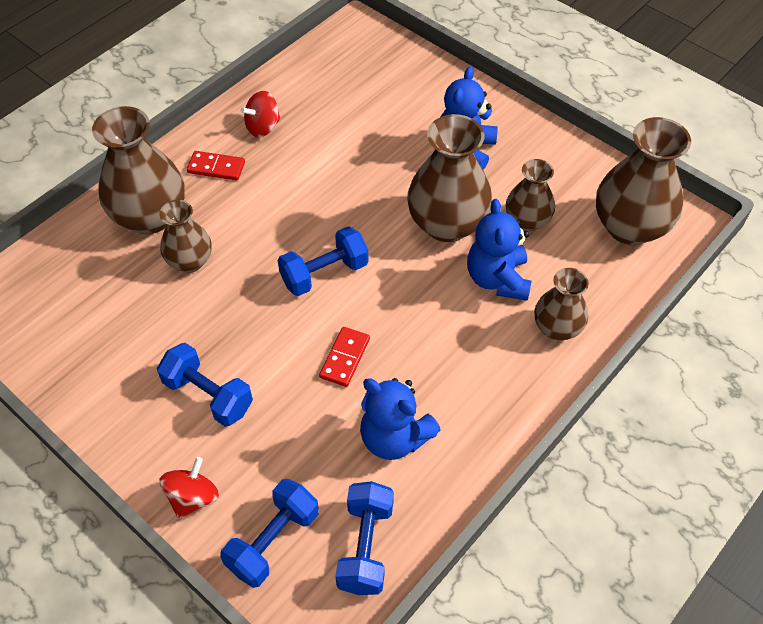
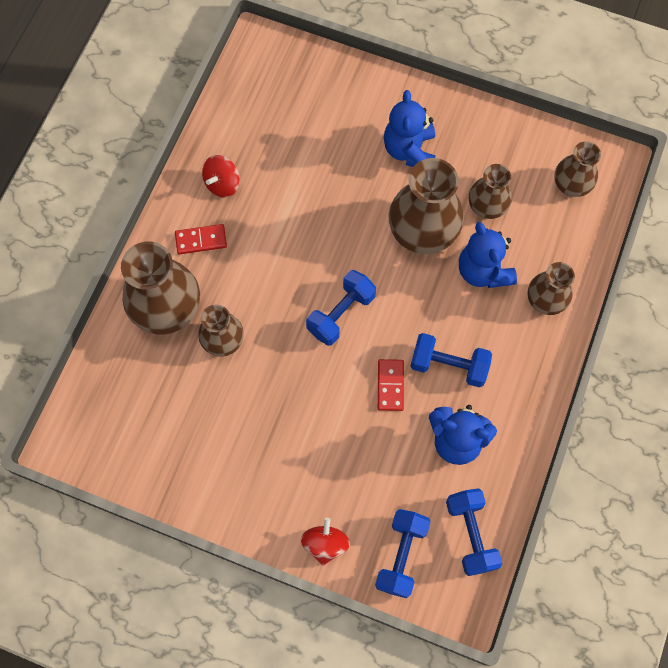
camera: 20 degrees left, 15 degrees up
blue dumbbell [157,343,253,427] -> blue dumbbell moved to [410,333,492,387]
brown vase [596,117,691,245] -> brown vase [555,141,601,197], size x0.59

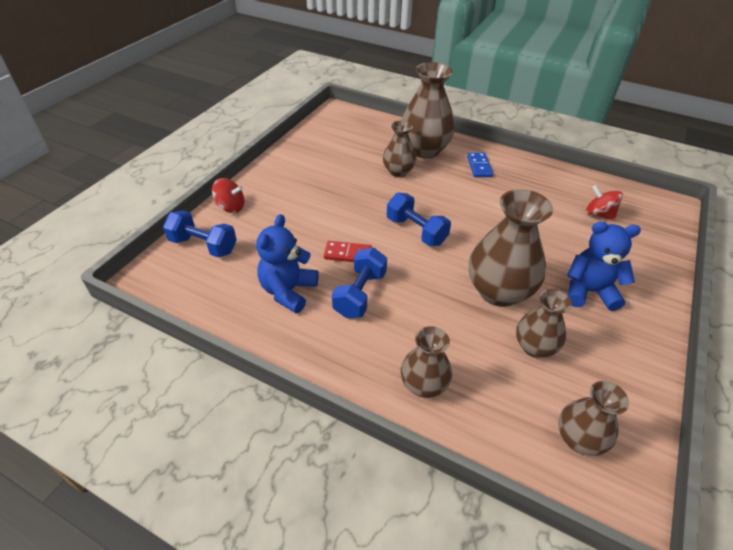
camera: 95 degrees right, 25 degrees down
red domino [175,224,227,254] -> blue domino [467,153,493,177]
red spinning top [202,155,240,198] -> red spinning top moved to [586,185,623,221]
blue dumbbell [446,488,502,576] -> none
blue teddy bear [459,222,517,288] -> none

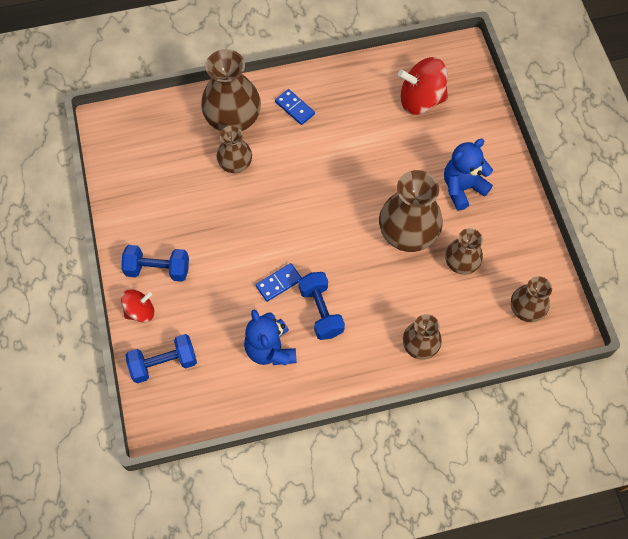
camera: 40 degrees left, 20 degrees up
red domino [324,241,372,262] -> blue domino [256,263,302,302]
blue dumbbell [387,193,451,246] -> blue dumbbell moved to [121,245,189,282]
red spinning top [586,185,623,221] -> red spinning top [398,57,448,115], size x1.72

